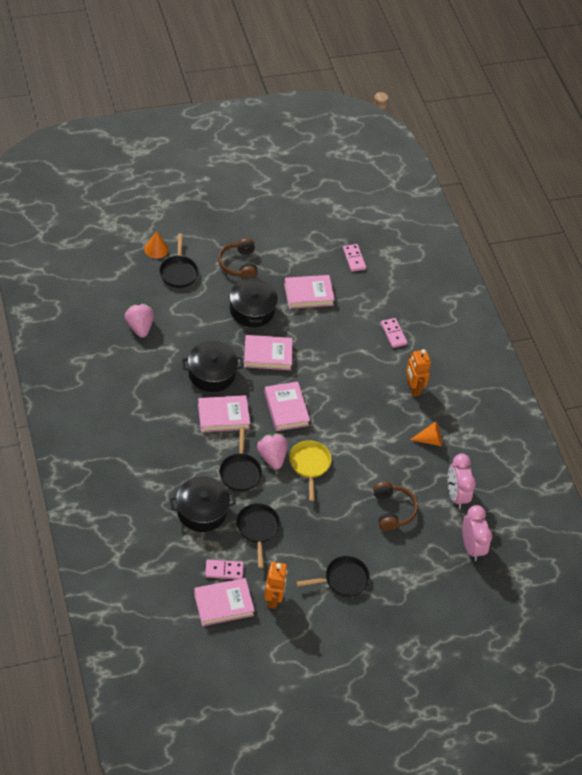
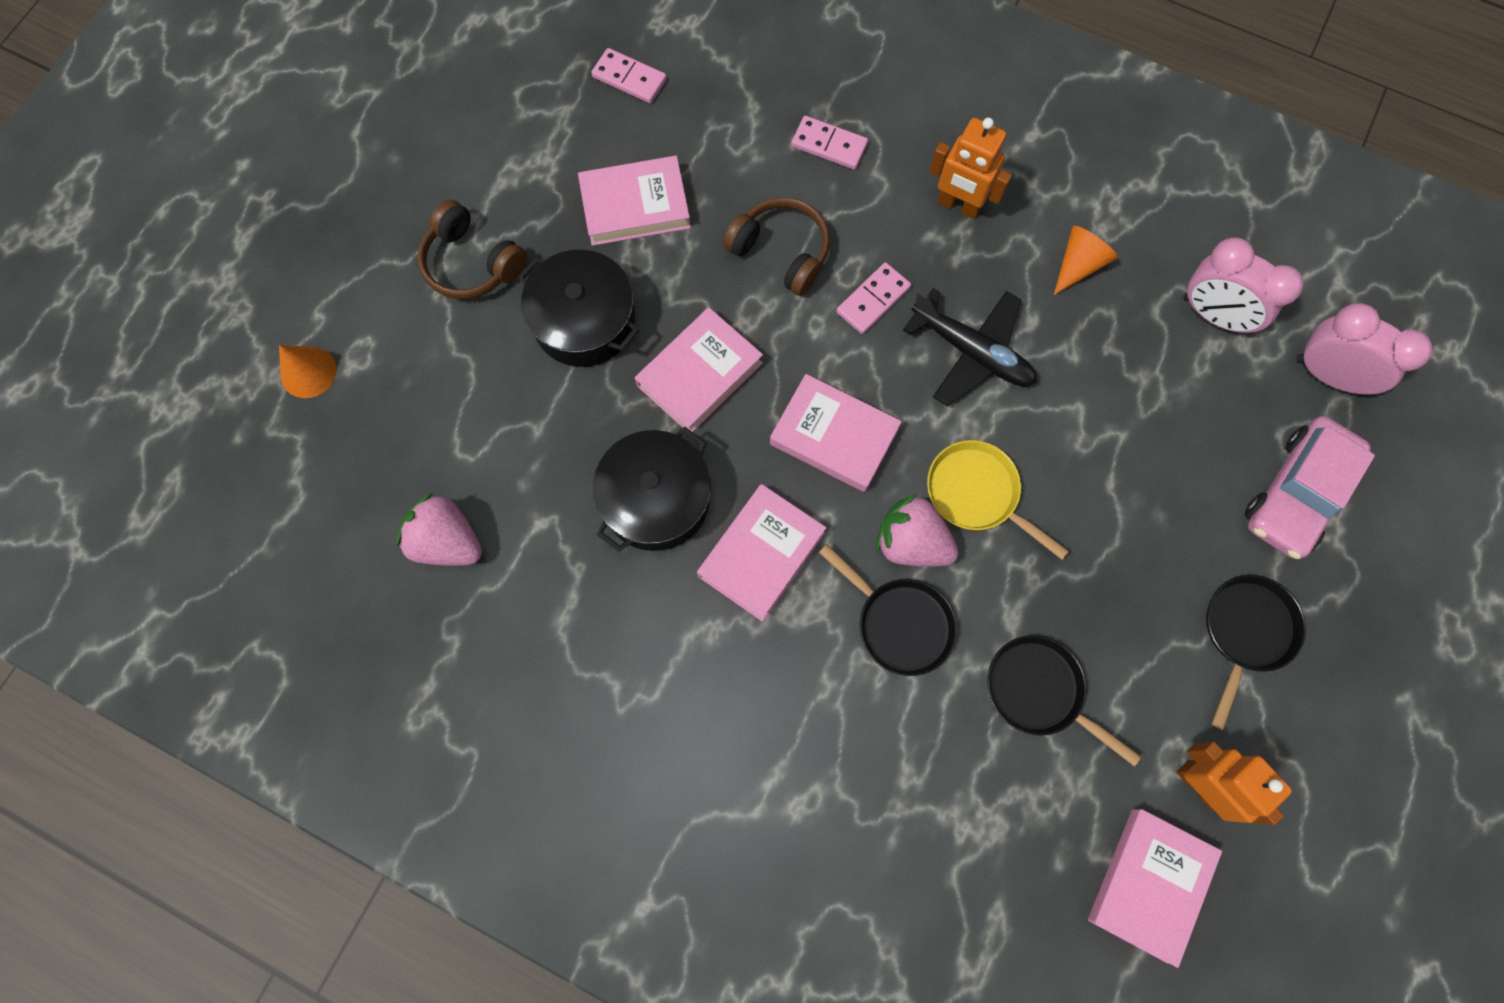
camera: 40 degrees left, 20 degrees up
black pan [159,233,199,288] -> none
black pot [170,476,236,532] -> none
pink domino [205,559,244,579] -> pink domino moved to [836,262,911,334]
pink book [284,275,335,309] -> pink book turned 45 degrees clockwise [578,156,691,246]
brown headphones [373,482,418,531] -> brown headphones moved to [723,197,830,296]
none -> black plane [903,288,1037,407]
none -> pink car [1244,416,1375,559]

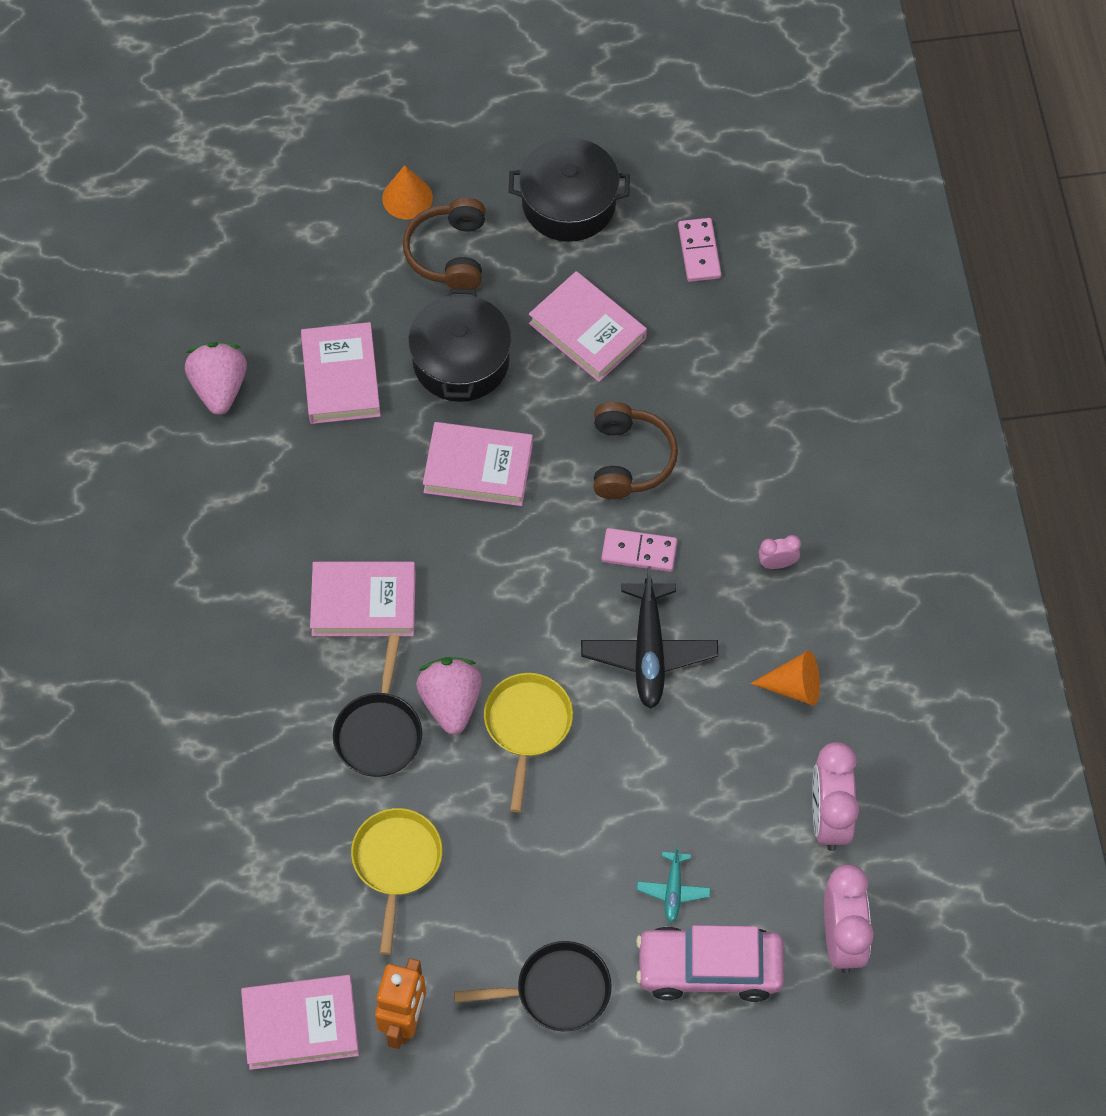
camera: 55 degrees right, 10 degrees down
orange cone [279,345,337,398] -> orange cone moved to [382,165,433,219]
black pot [593,427,711,552] -> black pot moved to [509,138,630,242]
pink book [770,374,902,492] -> pink book moved to [301,322,381,424]
pink domino [791,116,868,169] -> none
orange robot [929,118,1012,219] -> pink clock [758,535,801,569]
black pan [987,635,1141,767] -> yellow pan [351,808,442,955]
none -> turquoise plane [637,845,711,922]

